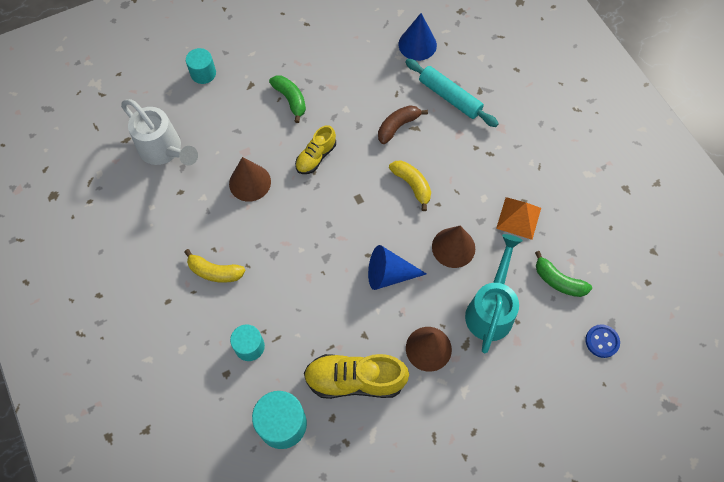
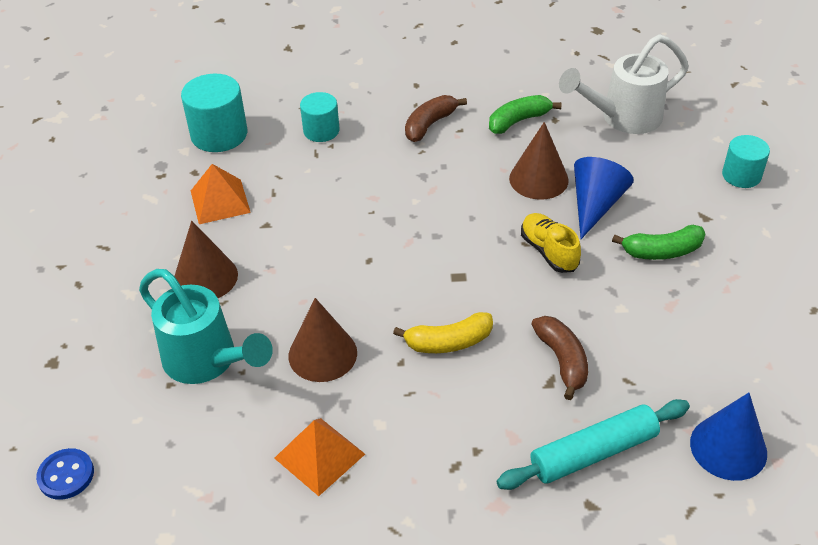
camera: 115 degrees right, 20 degrees down
yellow banana [184,249,246,283] -> brown banana [405,95,467,142]
yellow shoe [304,354,409,399] -> orange pyramid [191,164,251,224]
blue cone [368,245,427,290] -> blue cone moved to [574,157,634,239]
green banana [535,251,592,297] -> green banana moved to [489,95,562,134]

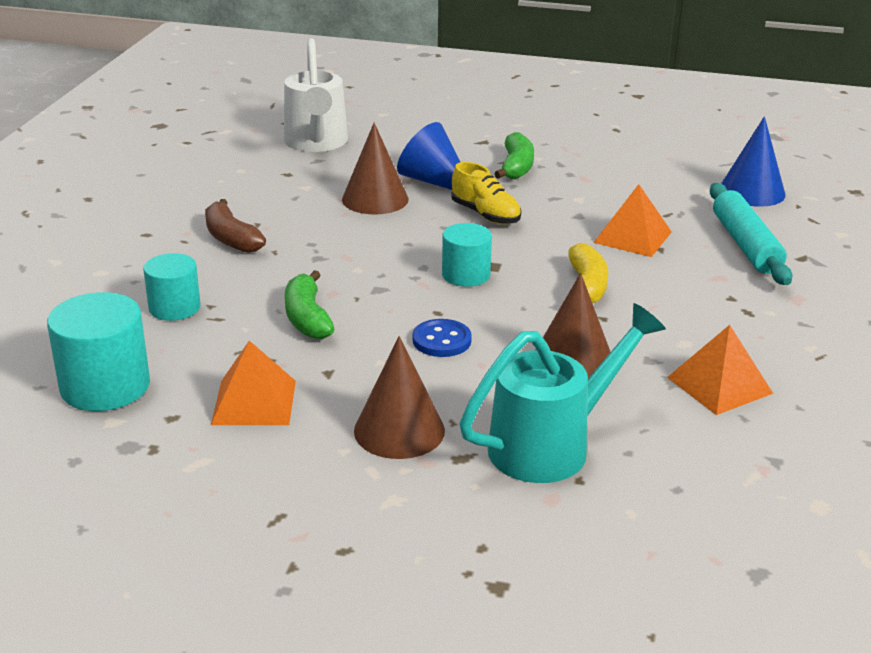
camera: 75 degrees left, 15 degrees down
blue button [36,448,94,500] -> blue button moved to [413,319,472,357]
green banana [489,95,562,134] -> green banana moved to [285,270,334,339]
yellow shoe [521,213,581,273] -> yellow shoe turned 120 degrees counterclockwise [452,162,521,224]
brown banana [531,316,588,400] -> orange pyramid [593,184,672,257]
turquoise cylinder [722,135,770,188] -> turquoise cylinder moved to [442,223,492,287]

